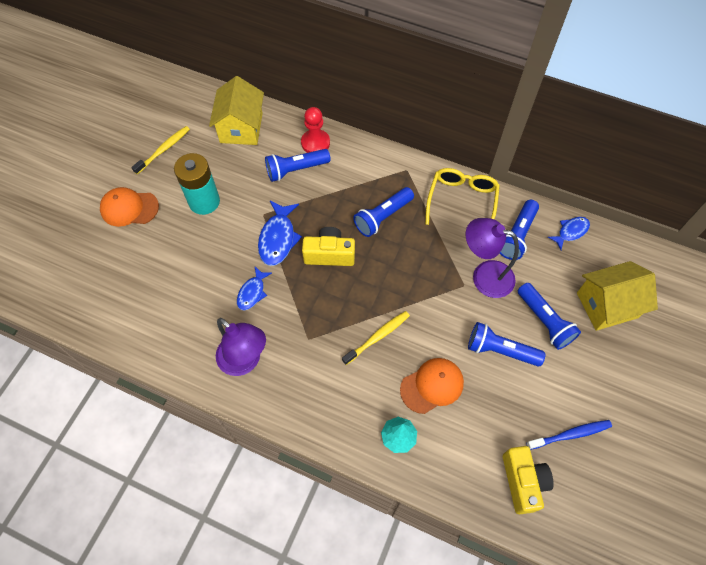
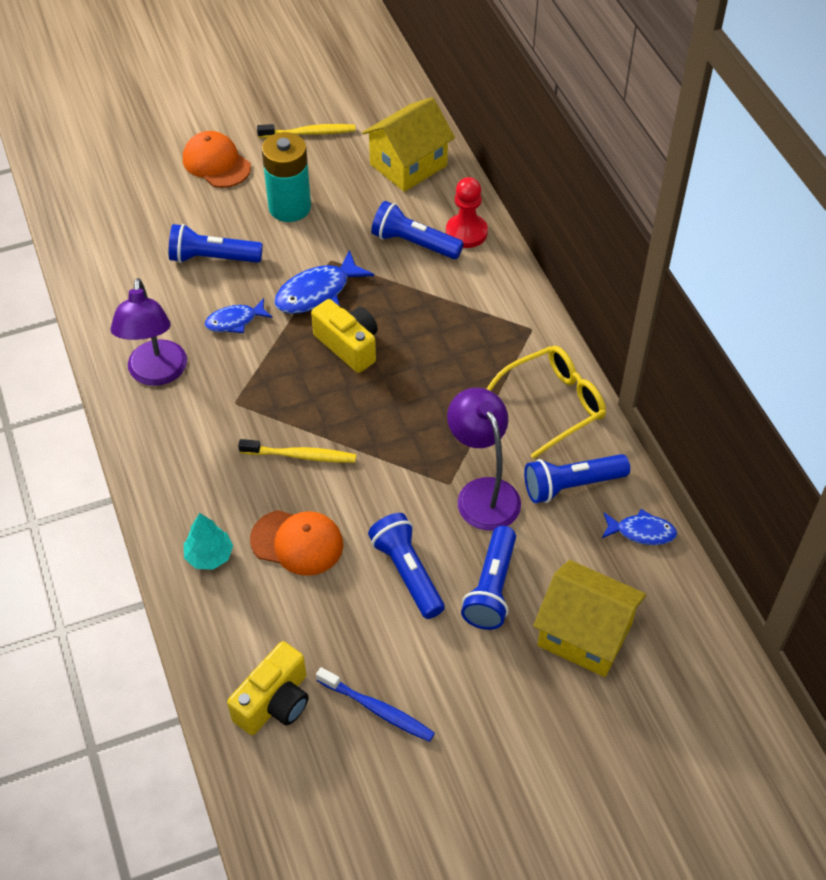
camera: 45 degrees right, 10 degrees down
blue flashlight [353,187,414,237] -> blue flashlight moved to [168,224,263,263]

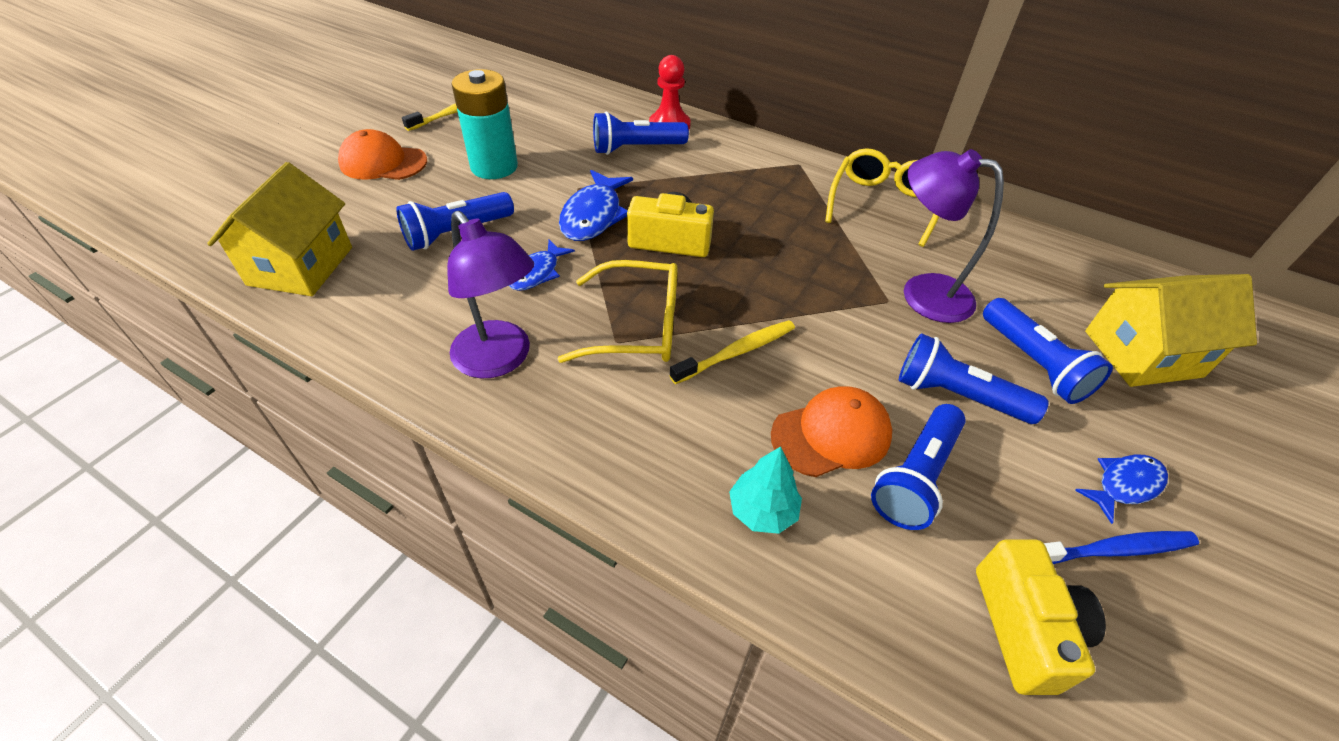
camera: 40 degrees left, 5 degrees down
yellow house [362,97,455,192] -> yellow house moved to [207,162,352,296]
blue flashlight [524,454,630,503] -> blue flashlight moved to [871,404,966,530]
blue fish [602,509,677,545] -> blue fish moved to [1075,454,1168,524]
none -> yellow glasses [558,260,678,363]

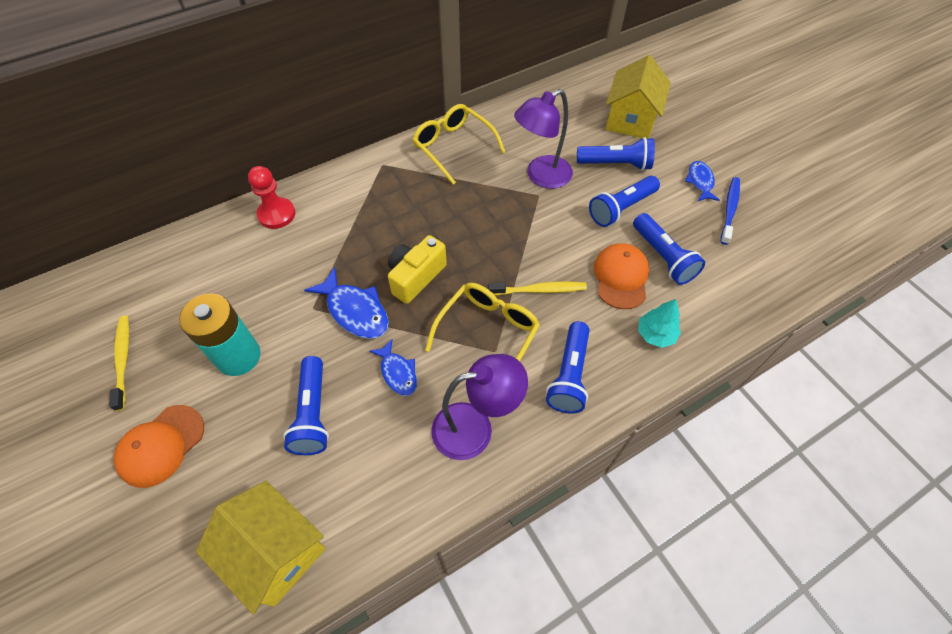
camera: 60 degrees left, 10 degrees up
blue flashlight [593,111,689,155] -> blue flashlight moved to [546,321,590,414]
yellow toothbrush [670,320,795,384] -> yellow toothbrush turned 90 degrees clockwise [488,282,587,295]
yellow camera [976,539,1106,695] -> none

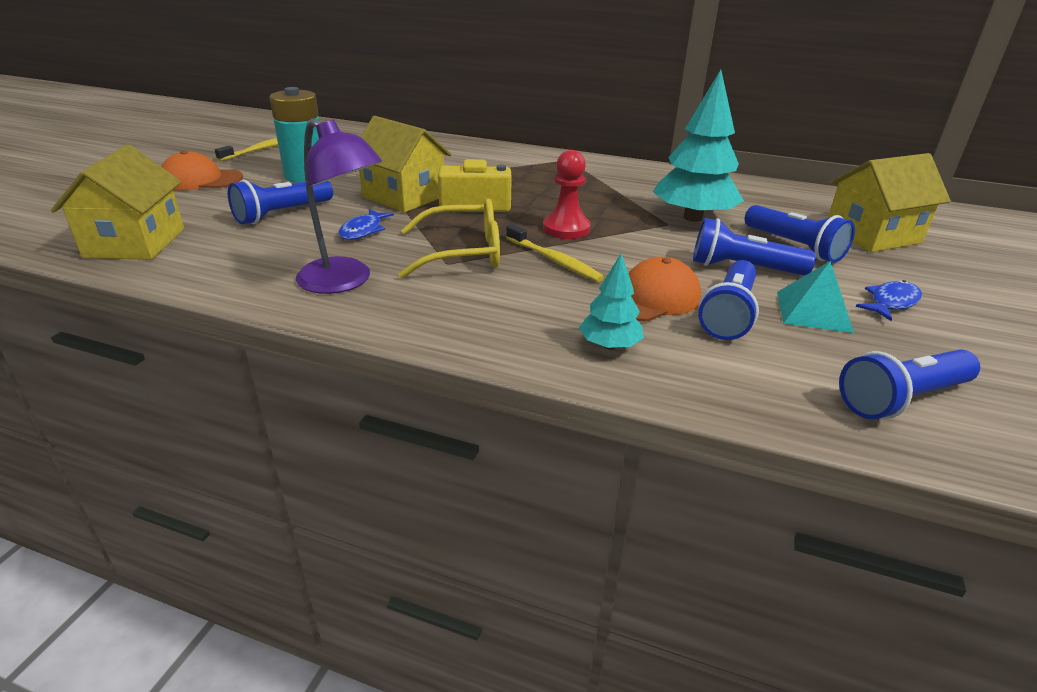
camera: 50 degrees right, 25 degrees down
red pawn [248,166,296,229] -> red pawn moved to [543,150,591,239]
blue fish [304,267,389,339] -> yellow house [359,116,451,212]
yellow glasses [412,104,505,185] -> none
purple lamp [514,89,573,189] -> turquoise tree [653,70,744,222]
blue flashlight [546,321,590,414] -> blue flashlight moved to [839,350,980,419]
blue toothbrush [721,177,740,245] -> none
none -> turquoise pyramid [777,261,854,333]

